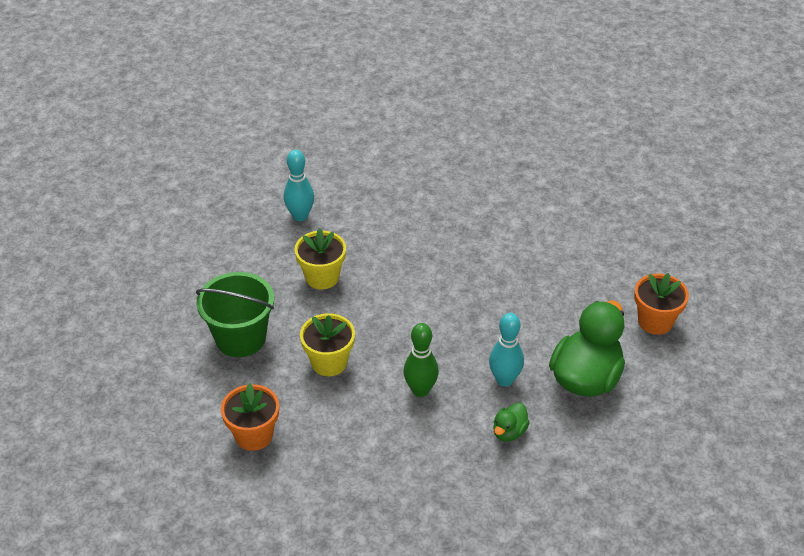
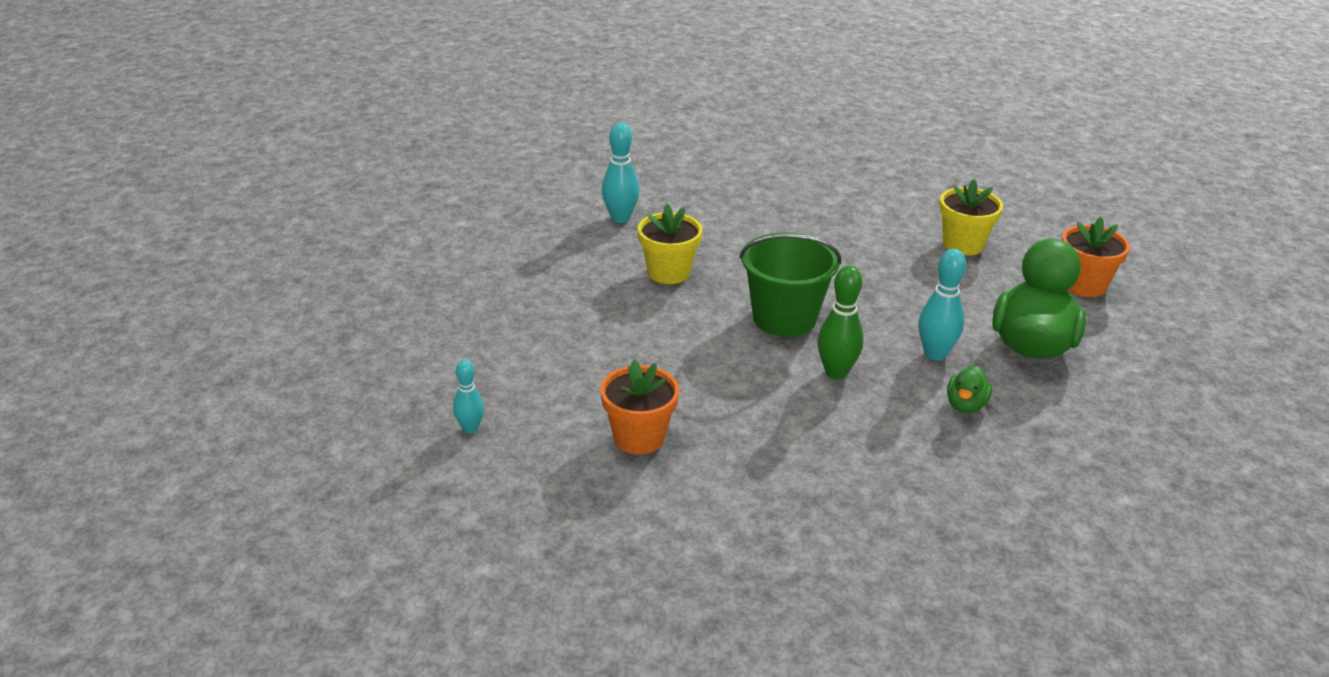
camera: 10 degrees left, 10 degrees down
green bucket [196,272,274,357] -> green bucket moved to [739,232,841,337]
yellow flower pot [300,313,355,376] -> yellow flower pot moved to [939,179,1003,256]
none -> turquoise bowling pin [453,360,484,433]

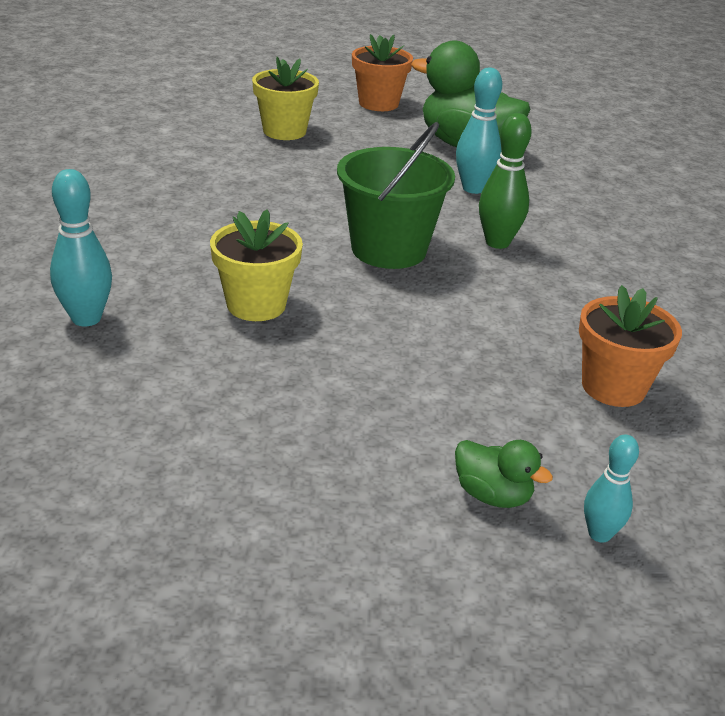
camera: 80 degrees left, 0 degrees up
green duck [947,365,992,413] -> green duck moved to [455,440,553,508]

